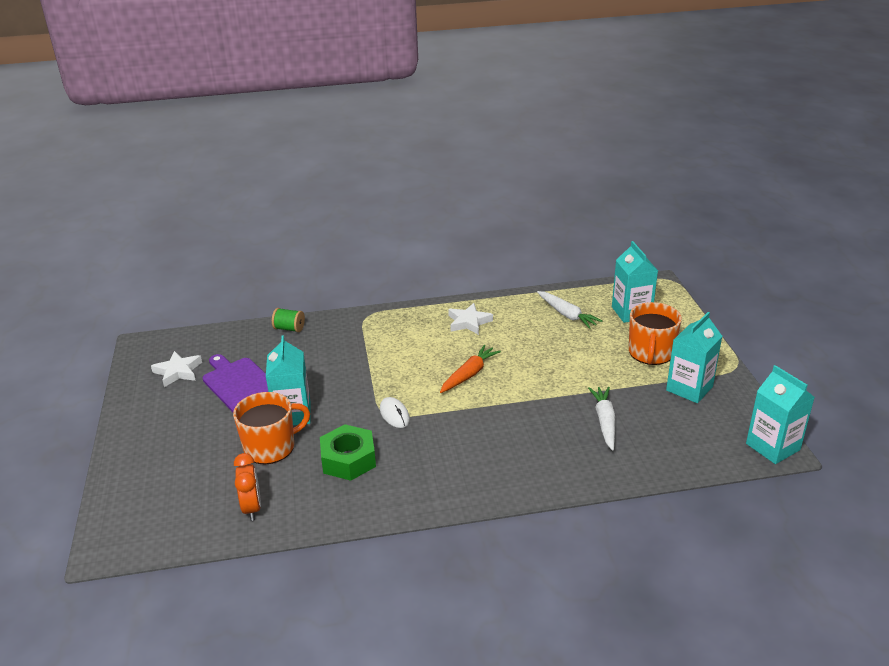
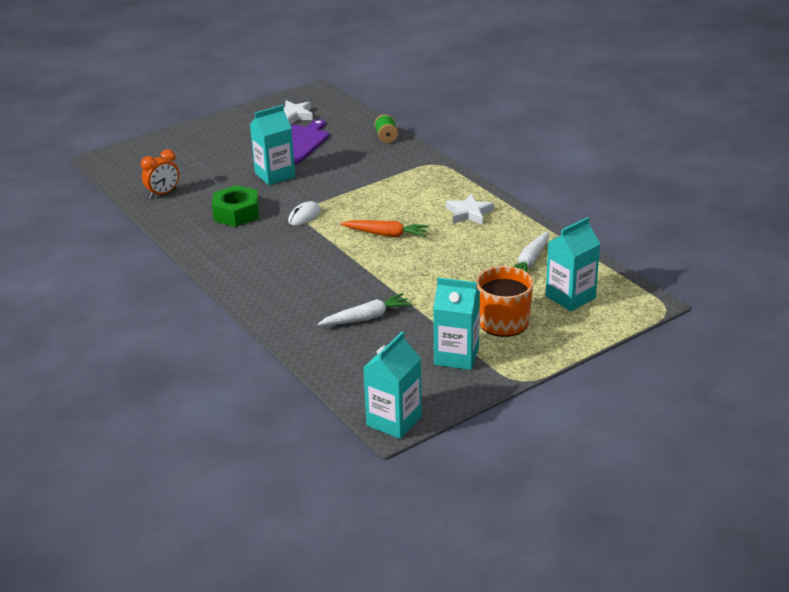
camera: 65 degrees right, 0 degrees up
orange mug [233,392,310,464] -> none

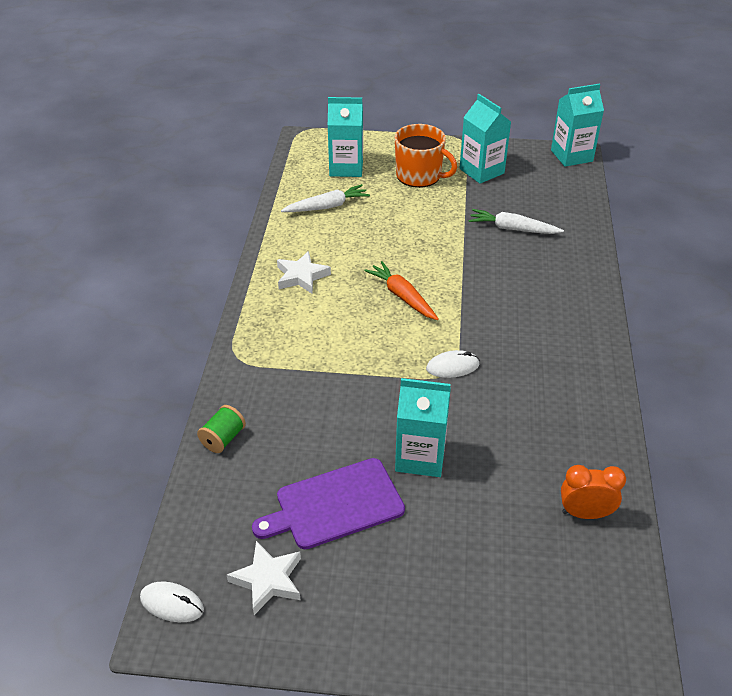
camera: 140 degrees left, 10 degrees up
green nut [212,185,259,227] -> none
none -> white mouse [140,581,204,622]

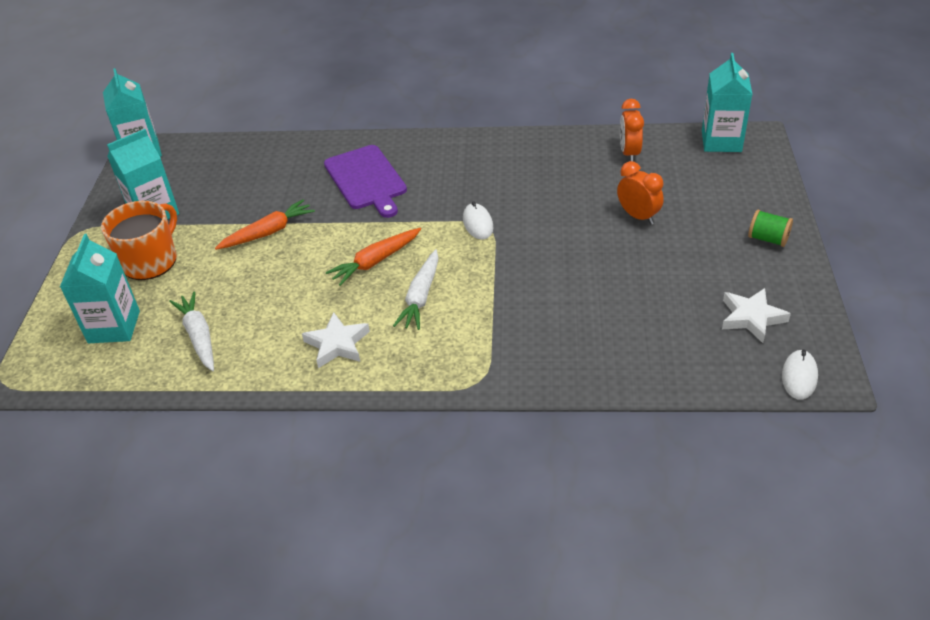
camera: 90 degrees left, 0 degrees up
green spool [197,405,246,453] -> green spool moved to [748,210,793,247]
purple cutting board [252,458,405,549] -> purple cutting board moved to [324,145,407,218]
turquoise carton [395,378,451,477] -> turquoise carton moved to [702,53,753,152]
white carrot [468,209,564,234] -> white carrot moved to [393,249,439,330]
none -> orange carrot [215,199,315,250]
none -> orange clock [617,161,664,225]

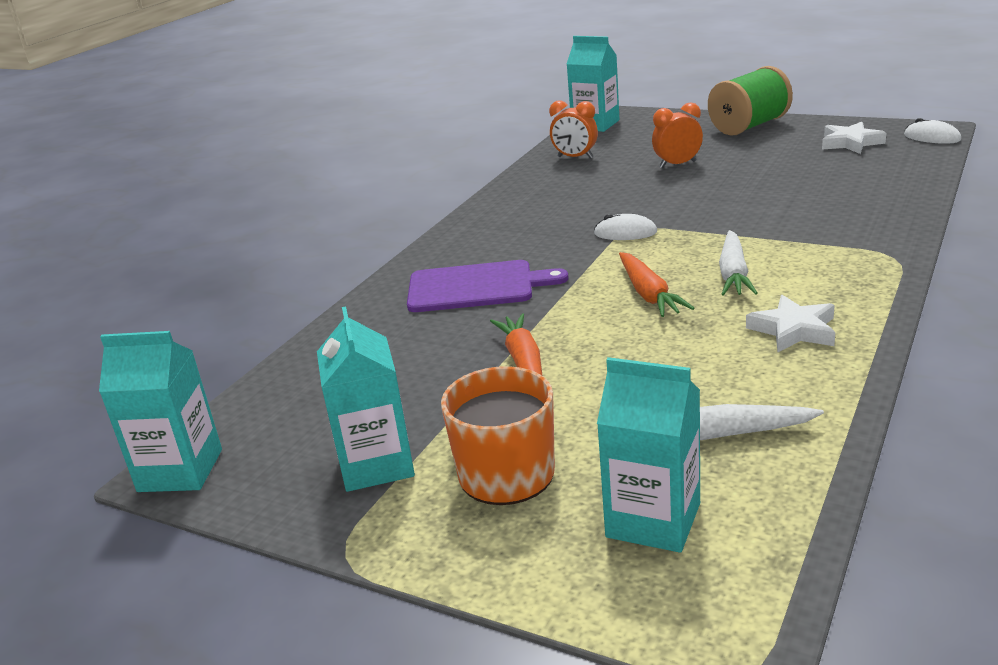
camera: 65 degrees left, 15 degrees down
white carrot [393,249,439,330] -> white carrot turned 60 degrees clockwise [719,230,758,296]
green spool [748,210,793,247] -> green spool [708,66,793,136], size x1.98

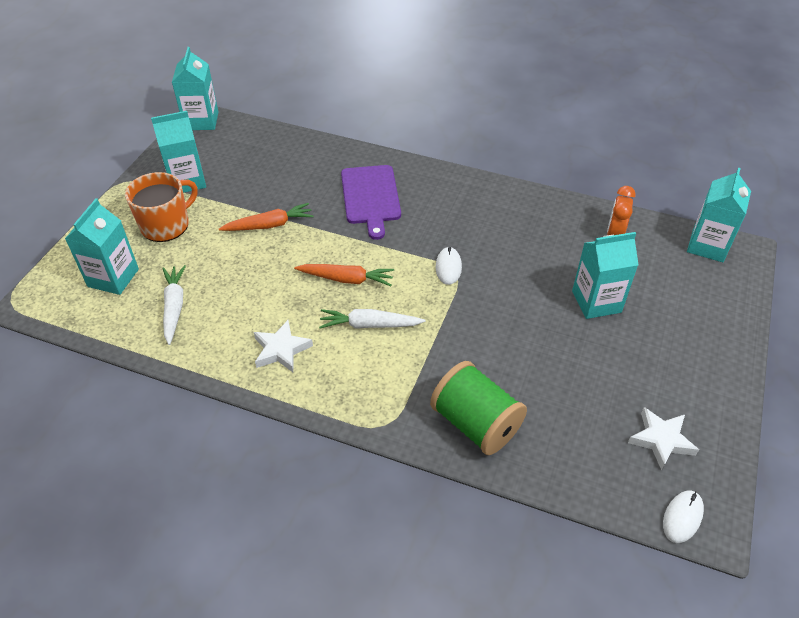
camera: 80 degrees right, 20 degrees up
orange carrot [619,252,694,317] -> orange carrot turned 150 degrees counterclockwise [294,264,394,286]
orange clock [652,103,703,169] -> turquoise carton [572,232,639,319]
green spool [708,66,793,136] -> green spool moved to [430,361,527,455]

